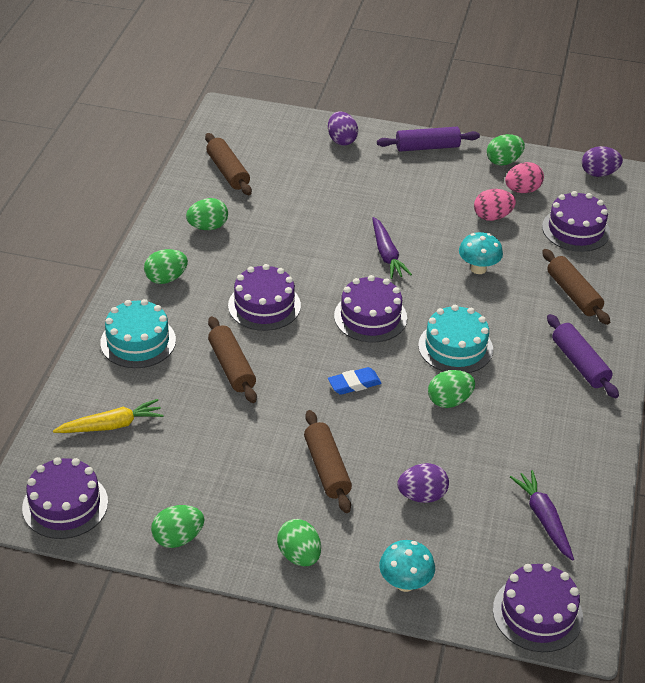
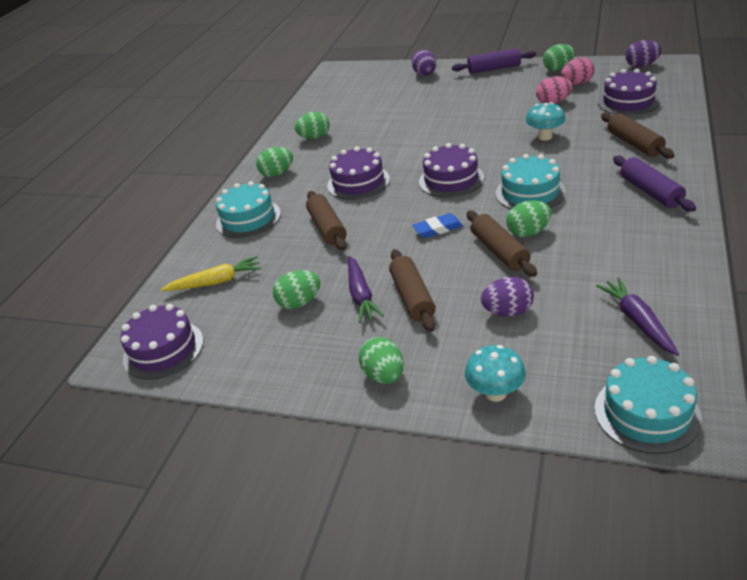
camera: 10 degrees right, 5 degrees down
green egg [151,505,204,548] -> green egg moved to [273,270,321,309]
brown rolling pin [205,133,252,195] -> brown rolling pin moved to [466,211,537,277]
purple carrot [372,217,412,279] -> purple carrot moved to [348,256,384,323]
purple cake [493,563,583,652] -> turquoise cake [595,356,702,454]

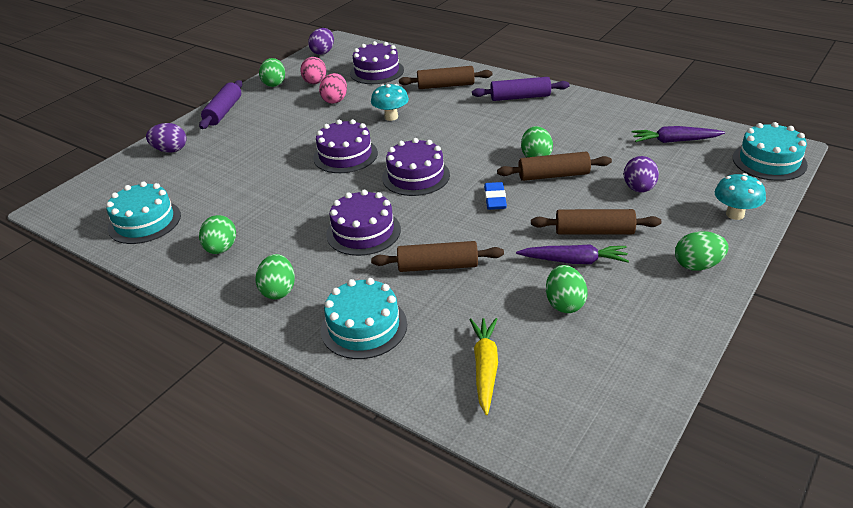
camera: 75 degrees left, 0 degrees up
purple cake [120,304,204,380] -> purple cake moved to [313,119,378,173]
turquoise cake [496,154,566,209] -> turquoise cake moved to [106,181,181,244]

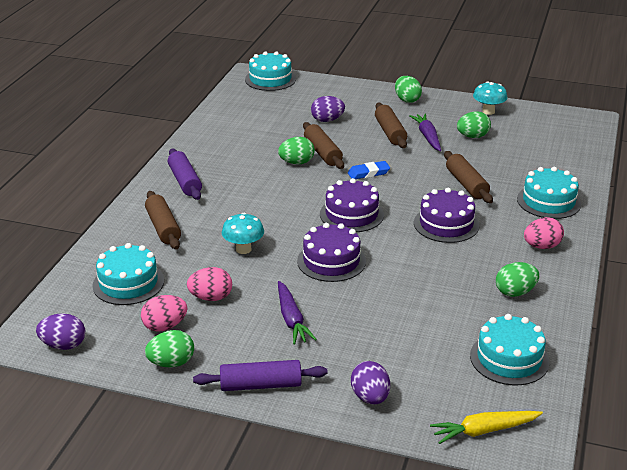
camera: 110 degrees left, 5 degrees down
green egg [255,254,295,299] -> pink egg [524,217,564,249]
purple cake [350,41,404,84] -> turquoise cake [92,243,164,305]
yellow carrot [469,318,498,415] -> yellow carrot moved to [430,411,543,444]
purple carrot [632,126,725,143] -> purple carrot moved to [278,281,317,345]
turquoise mushroom [715,173,766,220] -> turquoise mushroom moved to [473,81,507,115]

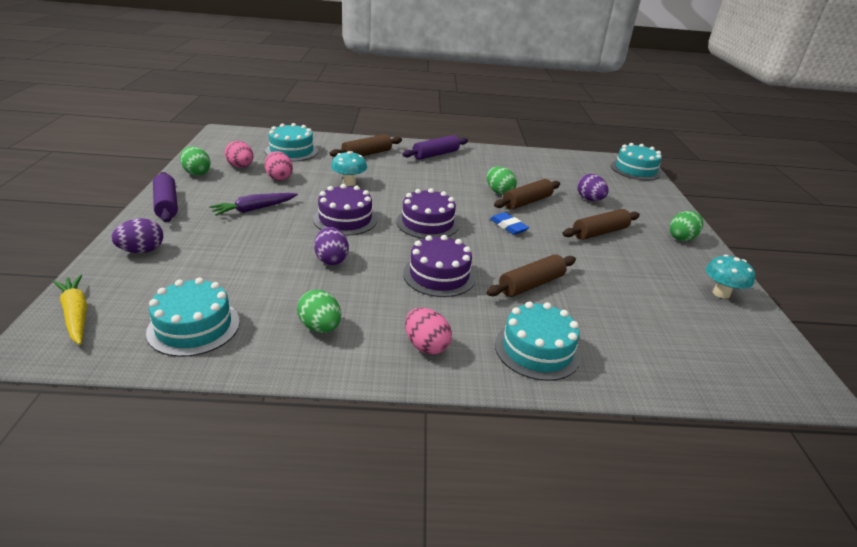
camera: 70 degrees right, 0 degrees up
purple egg [36,313,85,350] -> purple egg moved to [314,227,349,265]
purple carrot [409,114,441,151] -> none
green egg [457,111,491,138] -> none

